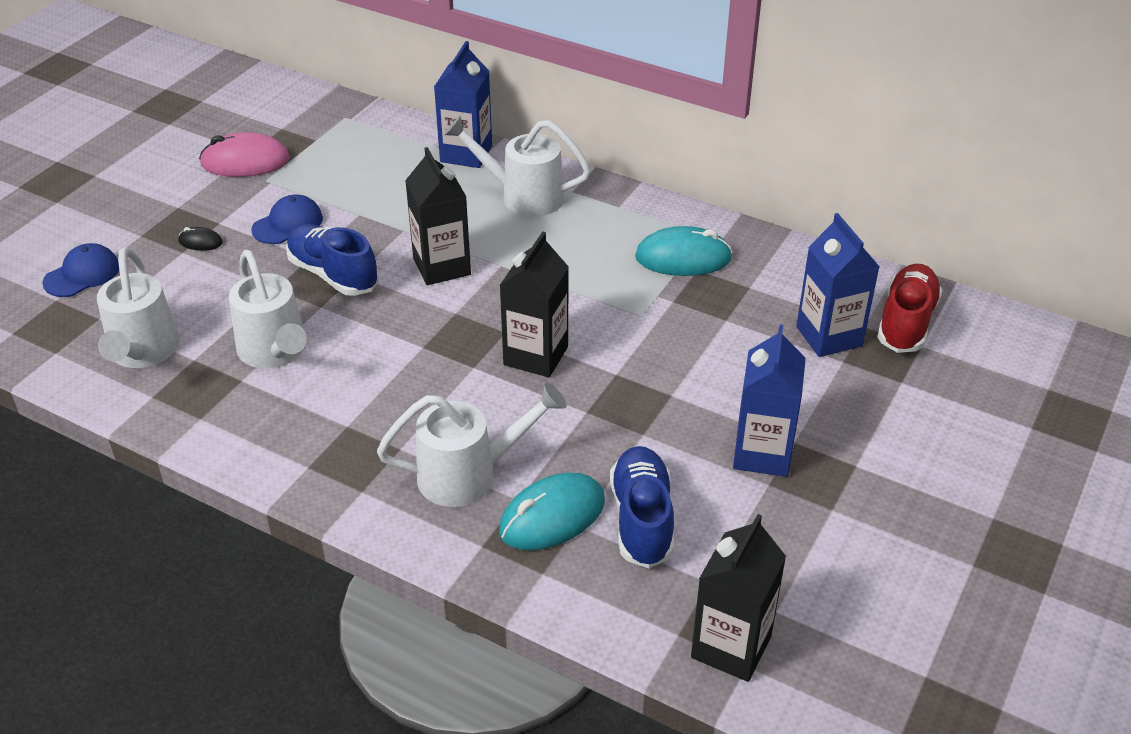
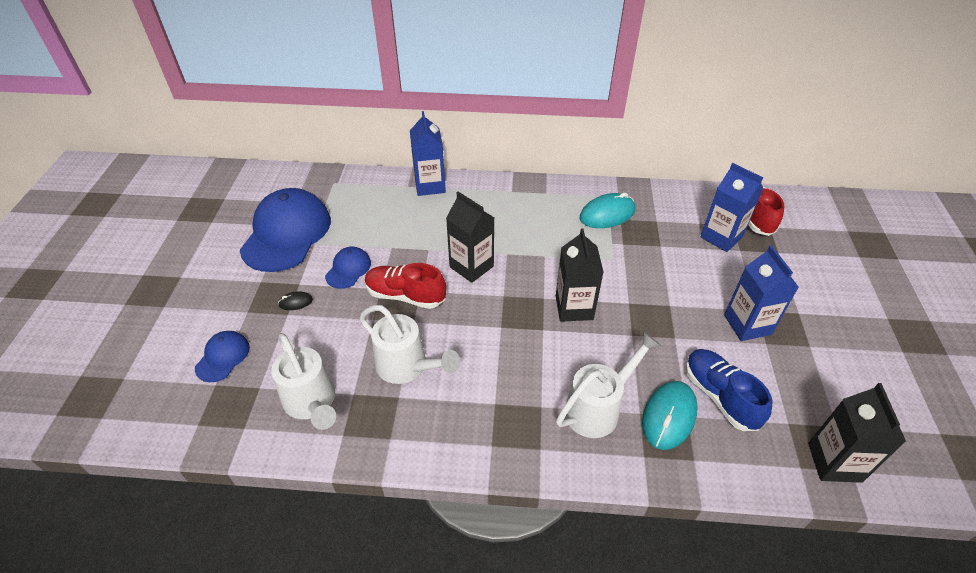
camera: 25 degrees left, 5 degrees up
pink mouse [199,132,290,177] -> blue cap [240,188,331,272]
blue shoe [286,224,379,296] -> red shoe [365,263,446,309]
white watering can [444,116,591,217] -> none

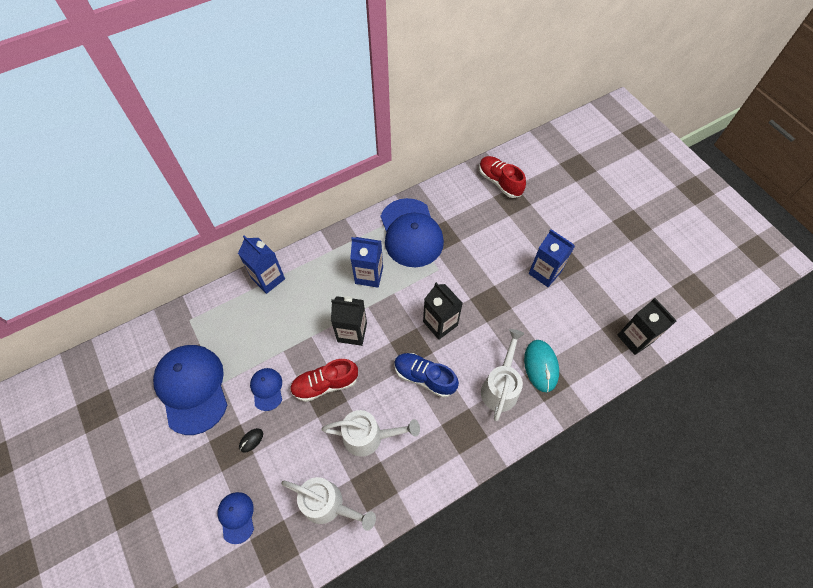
camera: 35 degrees left, 15 degrees up
turquoise mouse [580,192,635,228] -> blue cap [381,198,444,267]
blue shoe [685,349,773,431] -> blue shoe moved to [394,353,459,398]
blue carton [701,163,763,252] -> blue carton moved to [350,237,383,288]

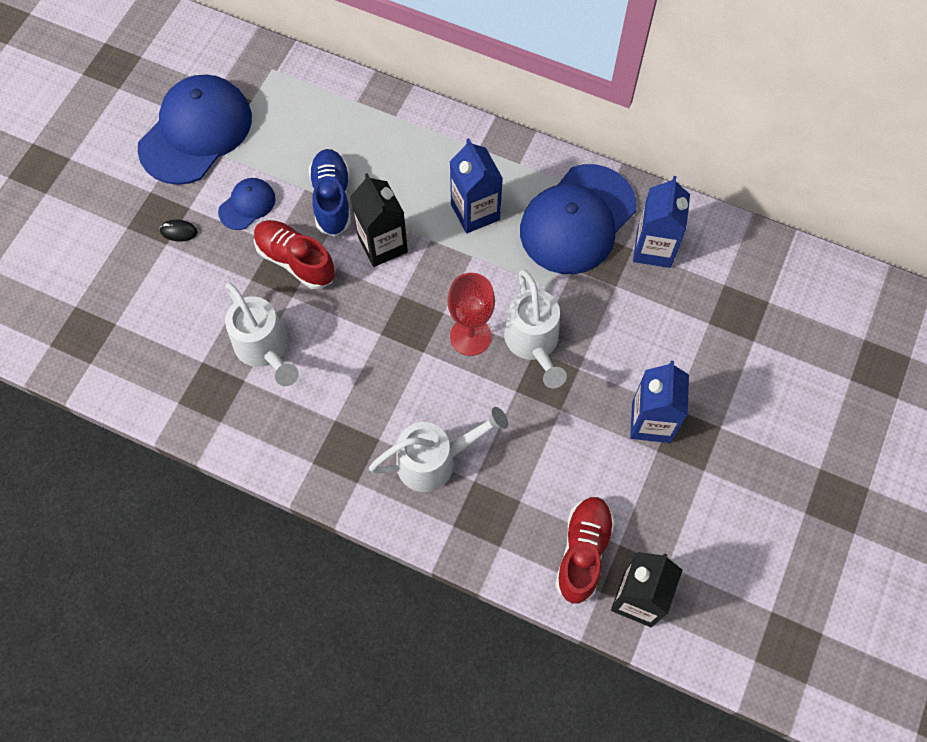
camera: 55 degrees right, 5 degrees up
blue cap [217,492,254,544] -> none
blue carton [238,235,285,294] -> blue carton moved to [633,176,690,268]
white watering can [281,477,376,531] -> white watering can moved to [504,270,567,388]
blue shoe [394,353,459,398] -> blue shoe moved to [309,149,351,236]
black carton [423,282,463,340] -> red goblet [447,273,495,356]
red shoe [479,156,526,198] -> red shoe moved to [555,497,615,604]
turquoise mouse [524,340,559,392] -> none

